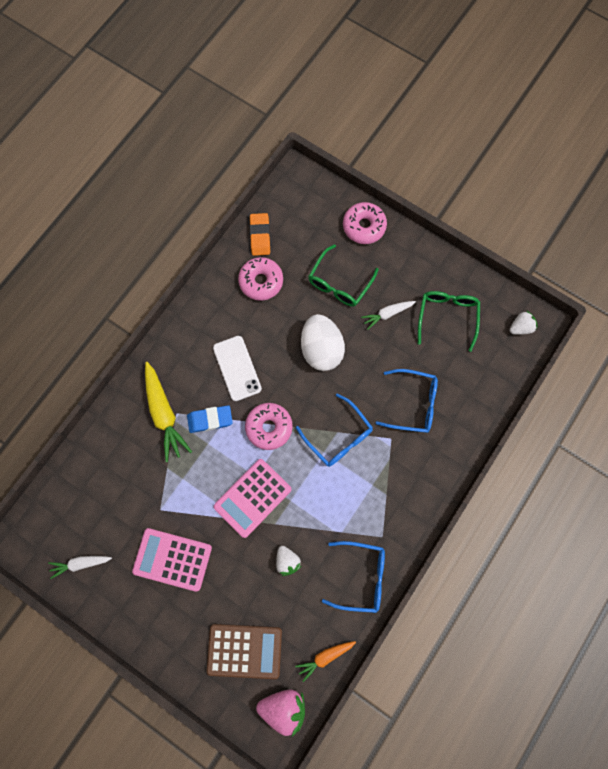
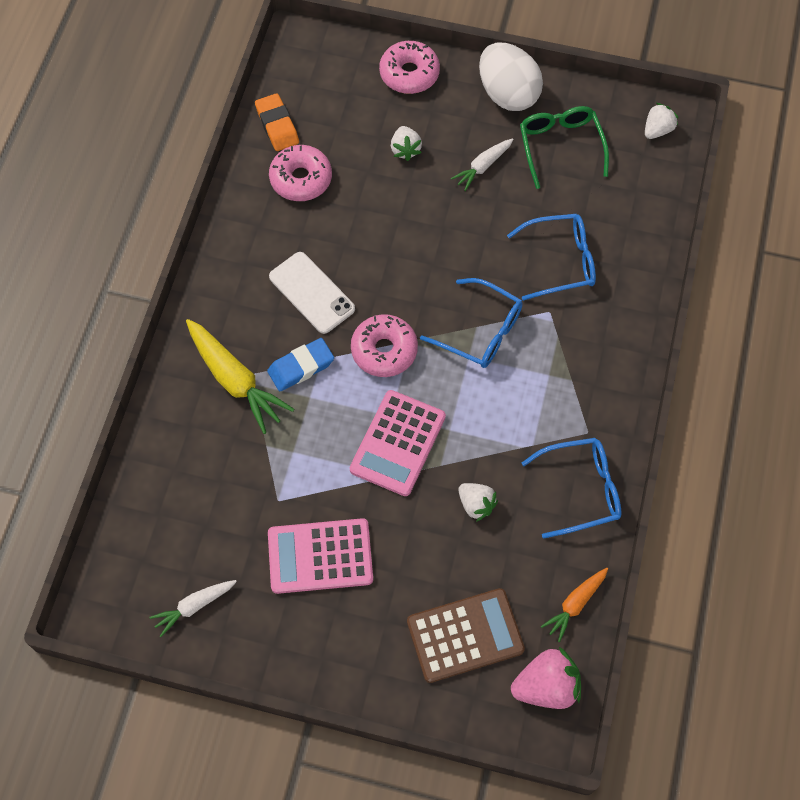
camera: 20 degrees left, 10 degrees down
white egg [301,314,345,371] -> white egg moved to [479,42,543,111]
green glasses [308,244,379,307] -> white strawberry [391,126,422,161]

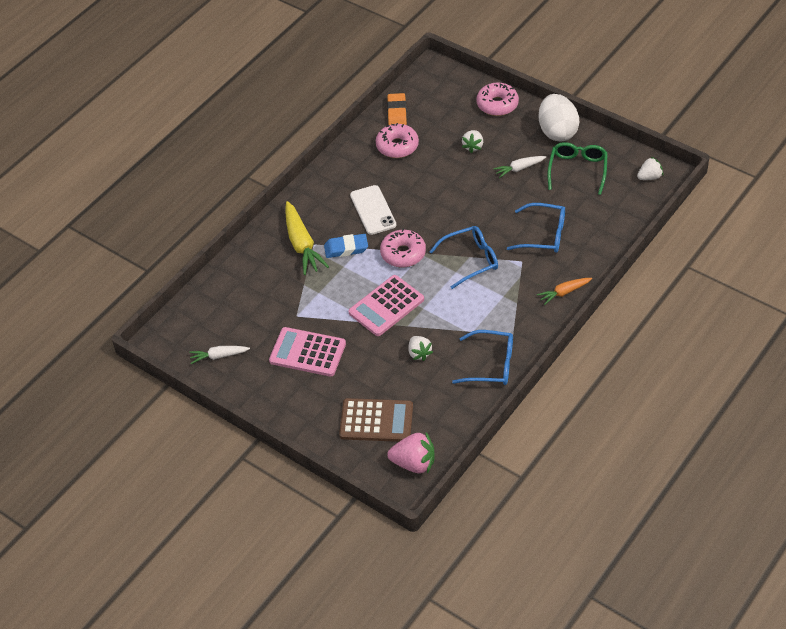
camera: 25 degrees right, 15 degrees down
blue glasses [420,278,523,368] -> blue glasses turned 75 degrees counterclockwise [429,226,498,289]
orange carrot [541,568,608,642] -> orange carrot moved to [537,278,592,305]

